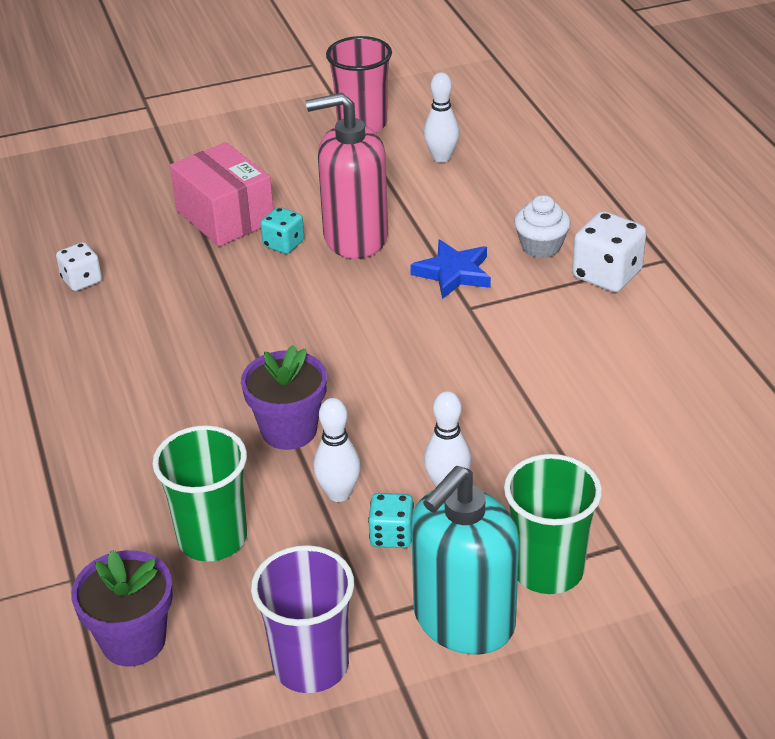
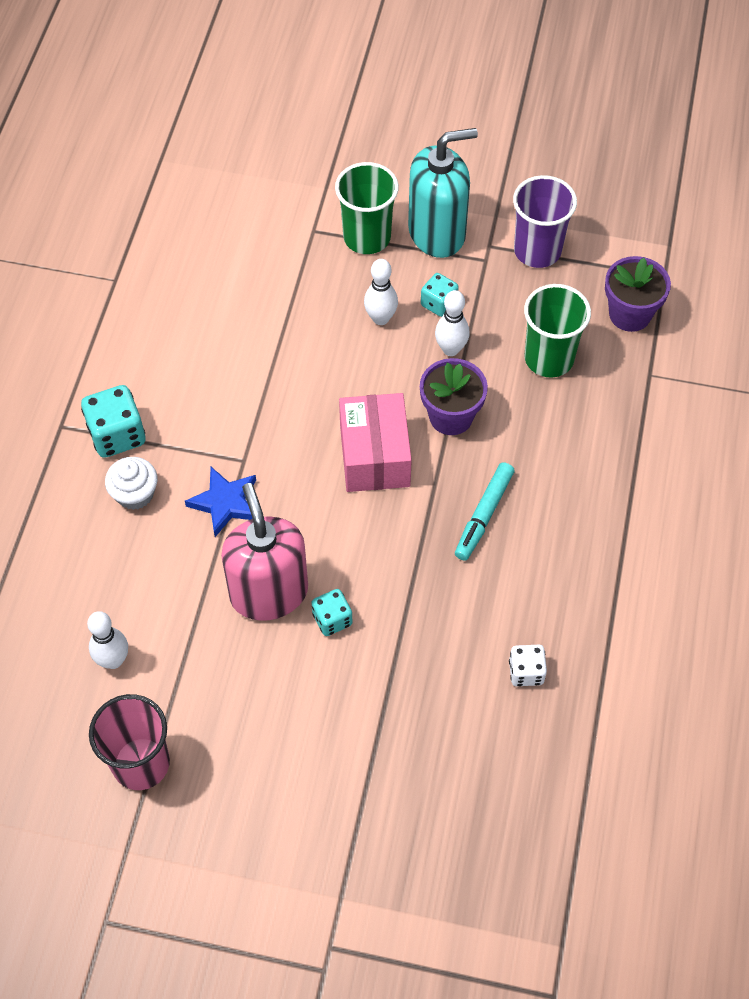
camera: 150 degrees left, 20 degrees up
pink box [170,142,274,246] -> pink box moved to [339,393,412,492]
pink soap dispenser [306,93,388,259] -> pink soap dispenser turned 135 degrees counterclockwise [221,483,308,621]
white dice [572,211,646,292] -> turquoise dice [81,385,145,458]
none -> turquoise marker [455,462,515,561]

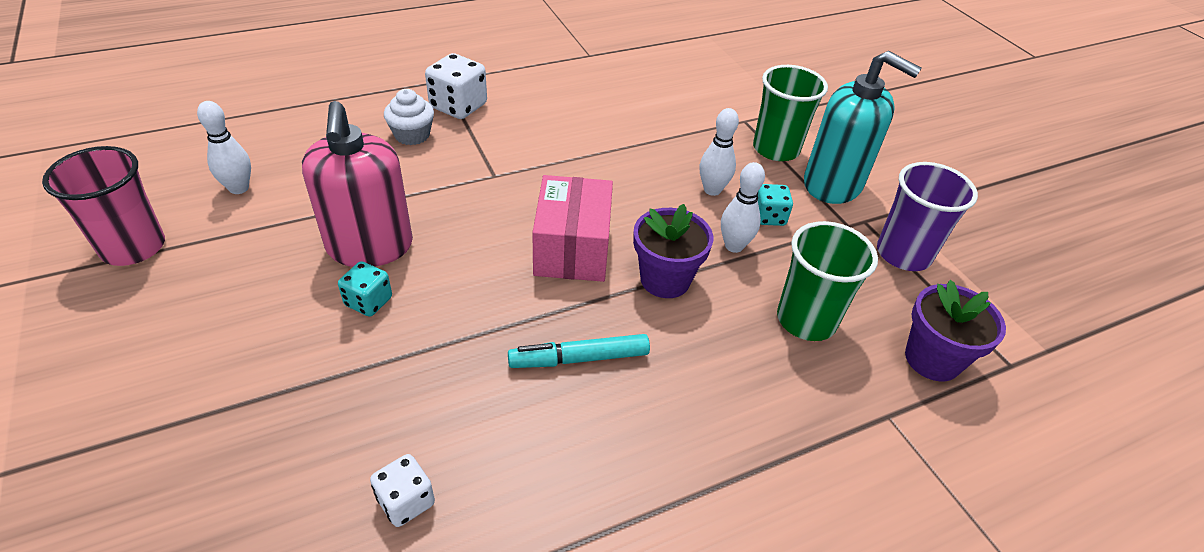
camera: 50 degrees right, 15 degrees down
turquoise dice [81,385,145,458] -> white dice [425,53,487,119]
blue star [185,467,256,537] -> none
pink soap dispenser [221,483,308,621] -> pink soap dispenser turned 135 degrees clockwise [302,101,413,267]
pink box [339,393,412,492] -> pink box turned 45 degrees counterclockwise [532,175,613,282]

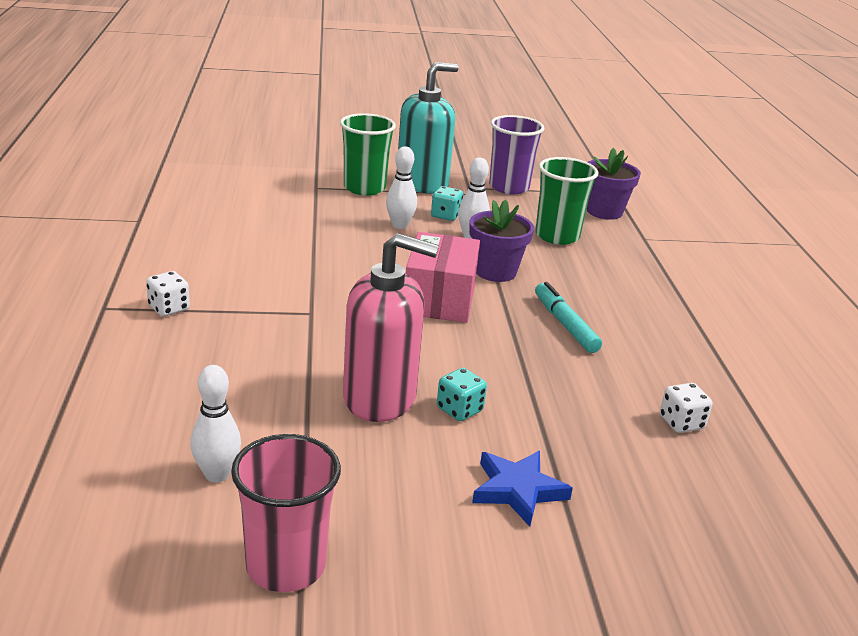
camera: 70 degrees left, 15 degrees down
white cupcake [384,89,434,145] -> none
white dice [425,53,487,119] -> white dice [146,271,190,316], size x0.61
turquoise marker [508,334,650,368] -> turquoise marker turned 150 degrees clockwise [535,282,602,353]
pink box [532,175,613,282] -> pink box turned 75 degrees clockwise [406,232,480,323]
none -> blue star [472,451,573,527]

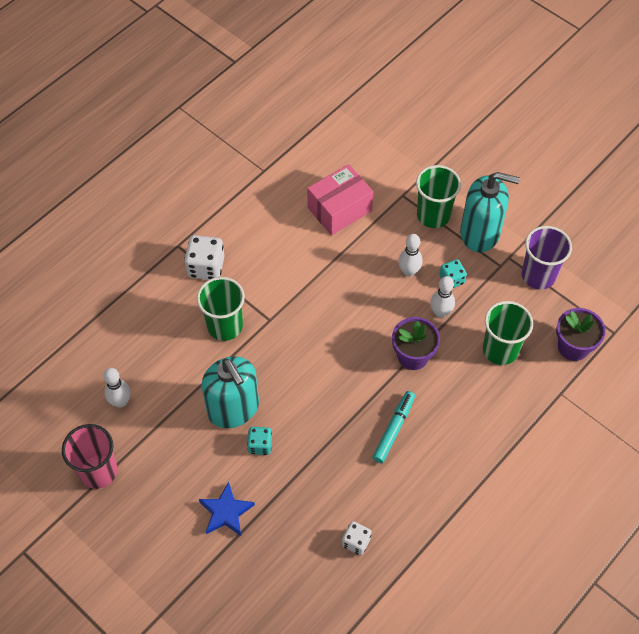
camera: 50 degrees right, 30 degrees up
white dice [146,271,190,316] -> white dice [184,235,225,280], size x1.63
pink soap dispenser [343,233,439,422] -> turquoise soap dispenser [201,356,259,428]
pink box [406,232,480,323] -> pink box moved to [307,164,373,235]
none -> green cup [197,277,245,341]

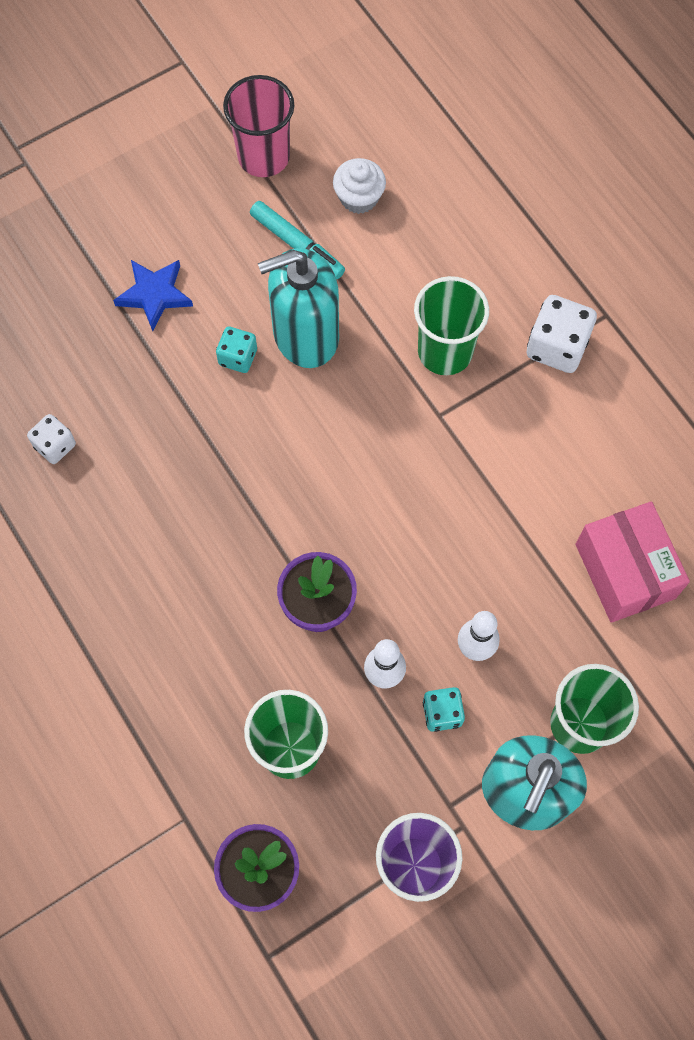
camera: 105 degrees right, 10 degrees up
white bowling pin [103,368,131,408] -> white cupcake [333,158,386,214]
turquoise marker [373,391,415,463] -> turquoise marker moved to [250,201,345,279]

